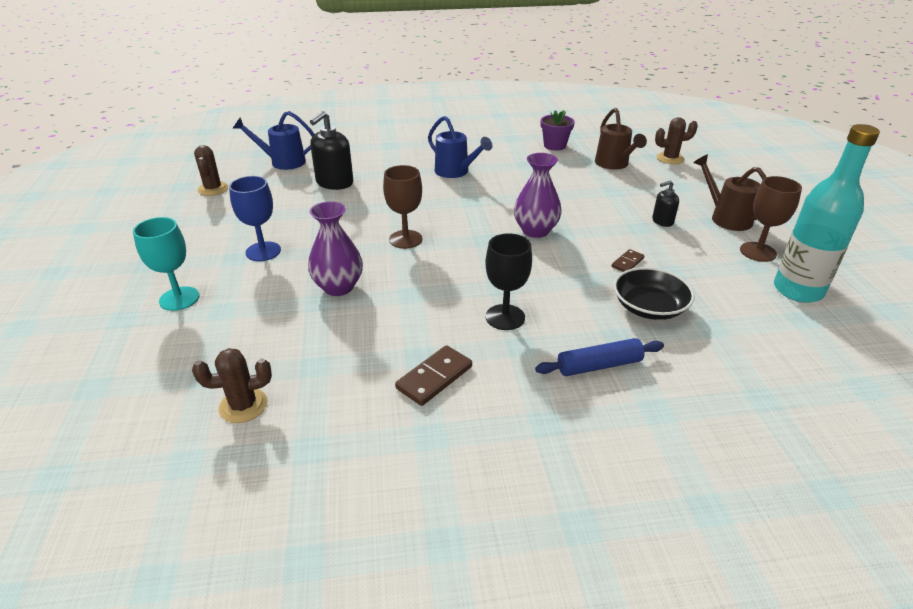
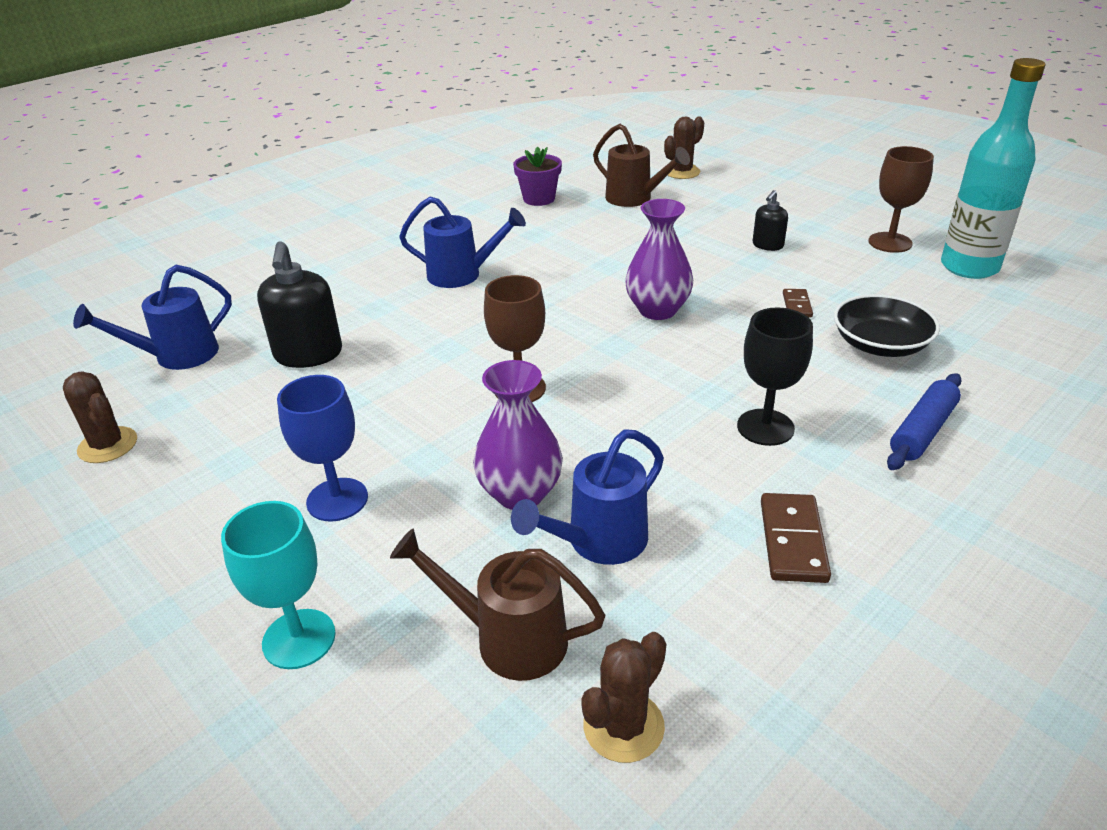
camera: 35 degrees left, 0 degrees up
brown watering can [693,154,766,231] -> brown watering can moved to [390,529,606,681]
none -> blue watering can [511,429,664,565]

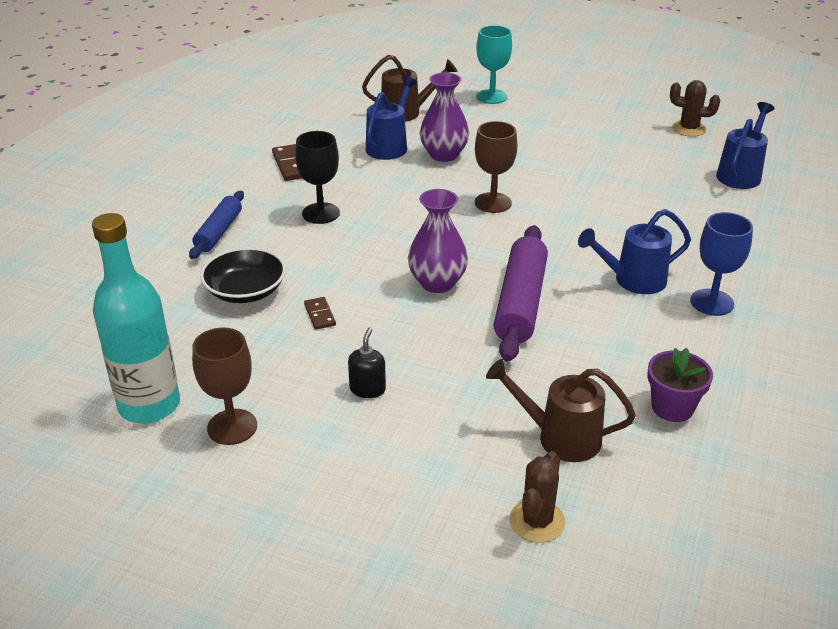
camera: 155 degrees right, 0 degrees up
black soap dispenser [257,241,342,368] -> none
blue goblet [277,375,368,522] -> blue goblet moved to [690,212,753,316]
brown cactus [581,632,666,763] -> none
none -> purple rolling pin [493,225,548,362]

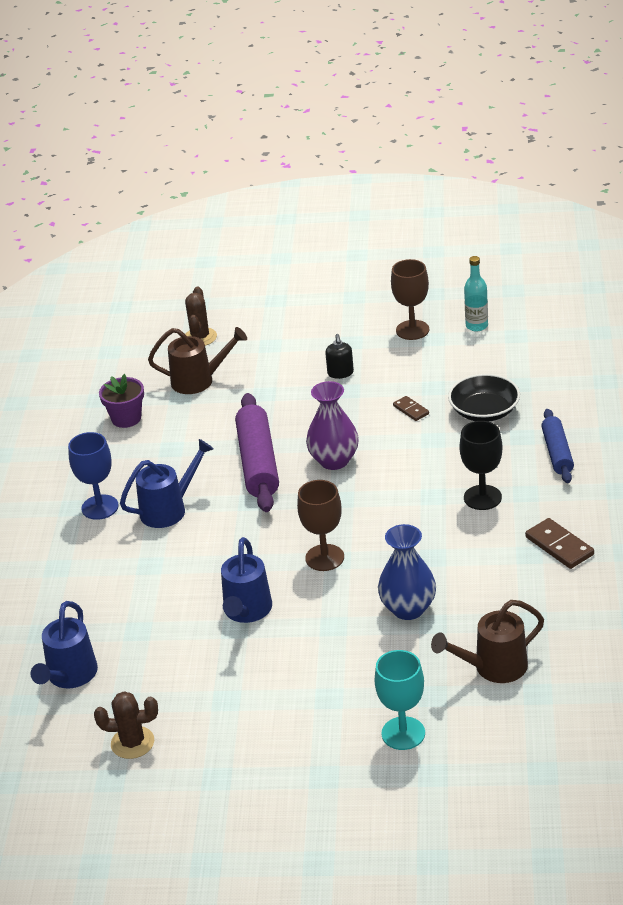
camera: 165 degrees right, 0 degrees up
turquoise bottle [92,213,180,424] -> turquoise bottle [464,256,488,331], size x0.53
blue watering can [366,76,417,160] -> blue watering can moved to [221,537,272,623]
purple vase [420,72,469,162] -> blue vase [378,524,436,620]

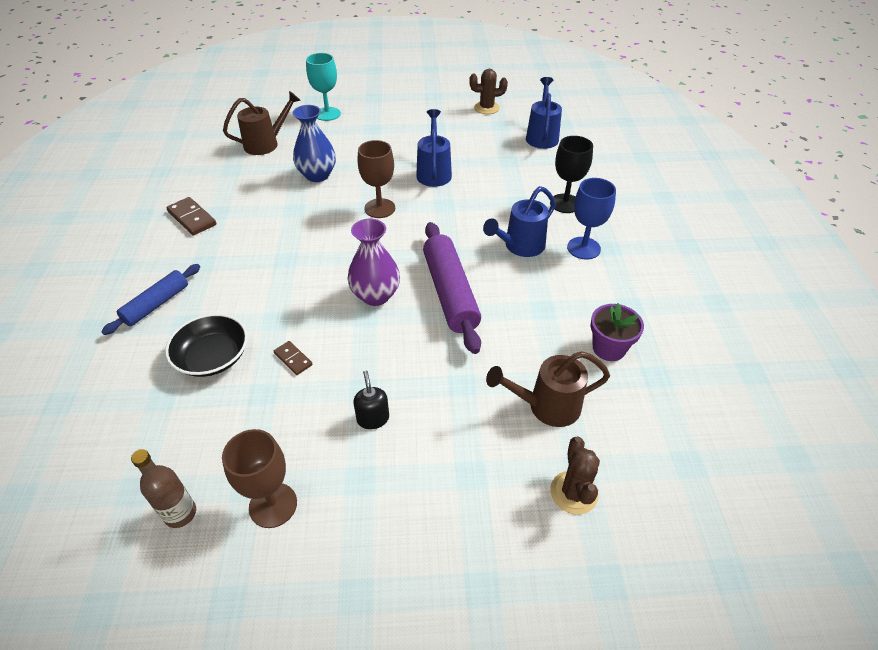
camera: 170 degrees right, 10 degrees up
black goblet [460,421,502,510] -> black goblet moved to [550,136,593,213]
turquoise bottle [464,256,488,331] -> brown bottle [131,449,196,528]
blue rolling pin [541,409,574,483] -> blue rolling pin turned 45 degrees clockwise [101,264,200,335]

